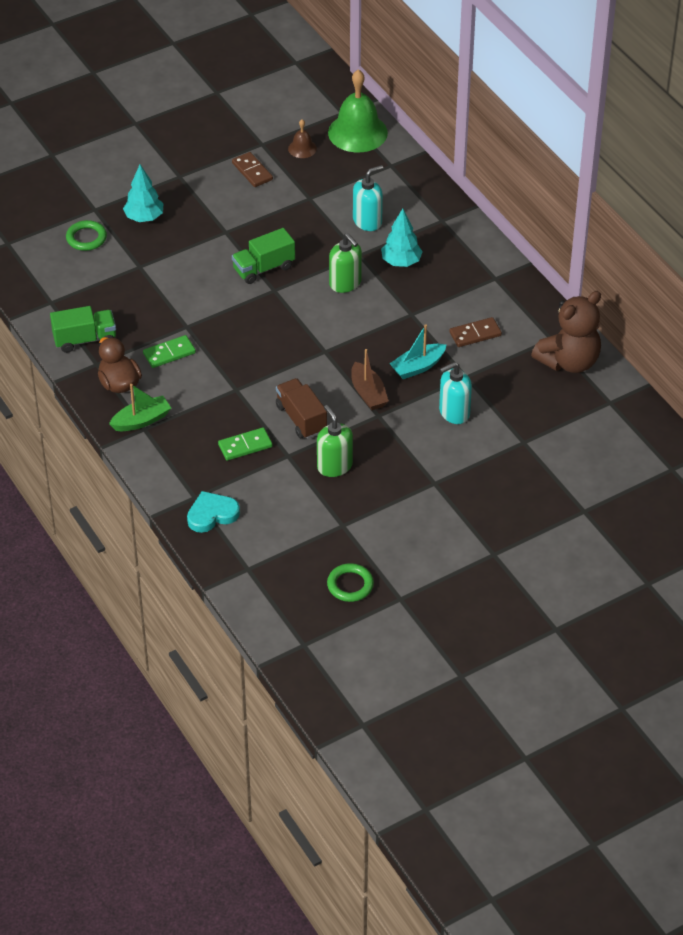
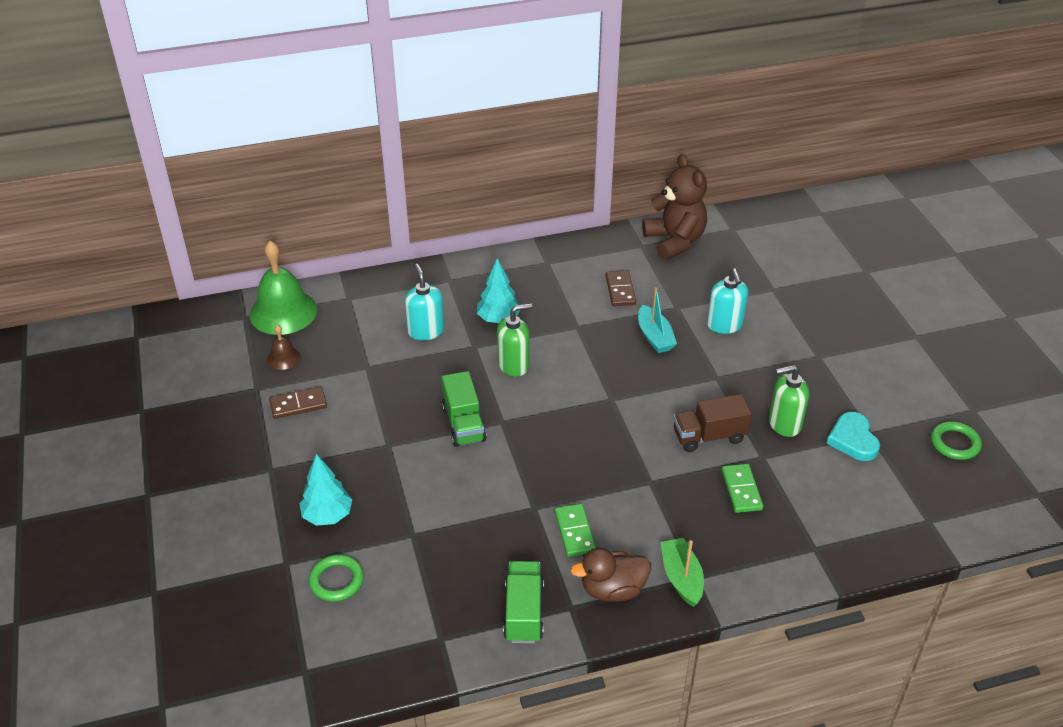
camera: 75 degrees left, 5 degrees down
turquoise heart [187,491,240,533] -> turquoise heart moved to [826,412,880,461]
brown boat [351,349,389,410] -> none

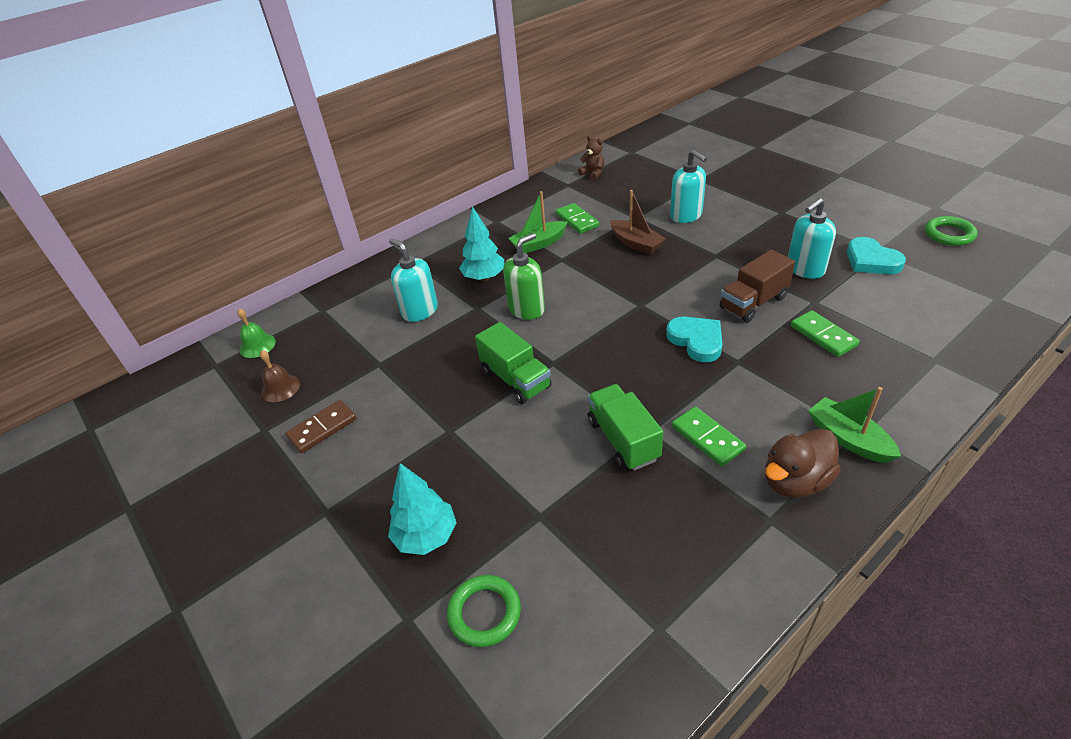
camera: 20 degrees left, 0 degrees up
green bell [249,241,317,335] -> green bell [237,308,276,358], size x0.47
green truck [503,561,544,643] -> green truck moved to [588,384,663,471]
brown domino [605,270,636,306] -> green domino [556,203,599,234]
turquoise boat [638,287,677,353] -> brown boat [610,190,666,255]
brown teddy bear [642,154,707,260] -> brown teddy bear [578,136,604,180], size x0.44
green soap dispenser [769,365,809,437] -> turquoise soap dispenser [788,198,836,279]
none -> green boat [508,191,567,253]
none -> turquoise heart [666,317,722,362]

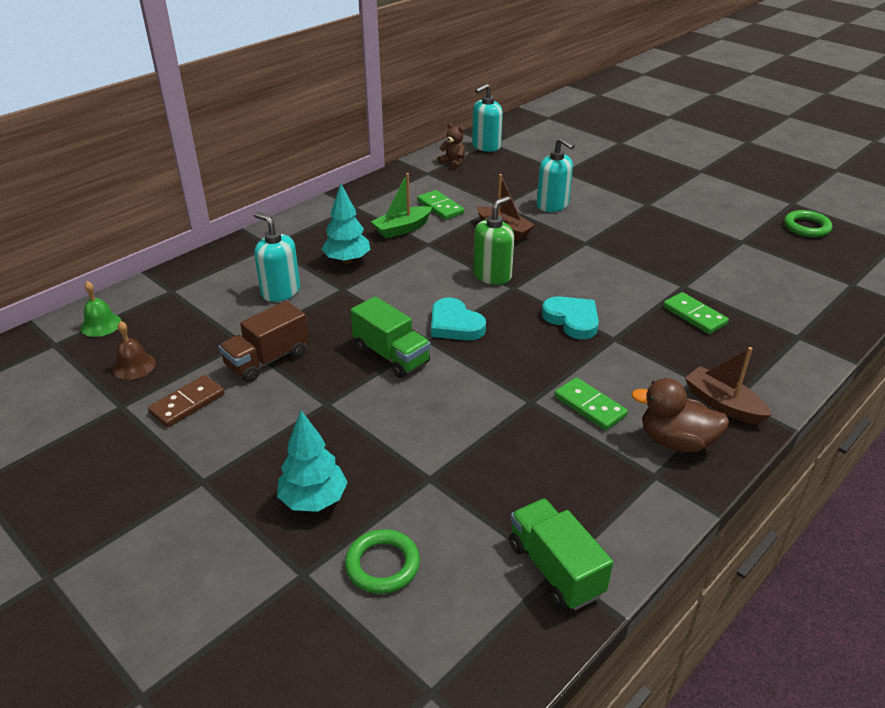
camera: 10 degrees left, 5 degrees down
green soap dispenser [503,233,545,320] -> green soap dispenser moved to [473,196,514,285]
green truck [588,384,663,471] -> green truck moved to [509,498,613,610]
brown truck [720,250,795,322] -> brown truck moved to [218,301,309,382]
brown duck [765,429,841,498] -> brown duck turned 60 degrees clockwise [631,378,729,452]
turquoise soap dispenser [788,198,836,279] -> turquoise soap dispenser moved to [472,84,503,152]
green boat [808,387,901,463] -> brown boat [685,347,772,425]
turquoise heart [847,237,906,274] -> turquoise heart moved to [431,298,486,340]

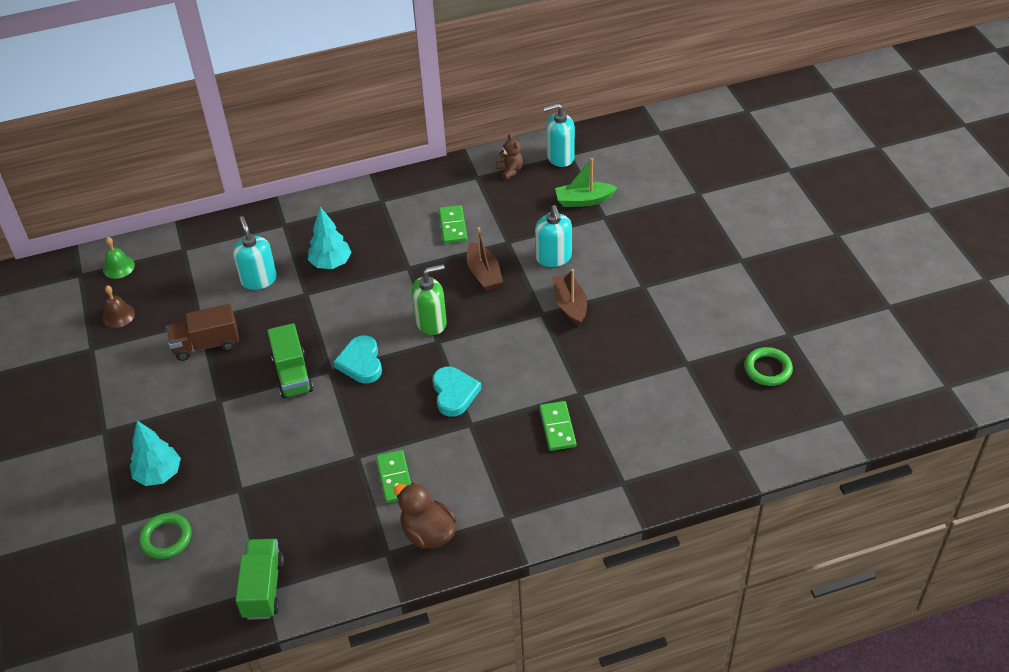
camera: 30 degrees right, 10 degrees up
brown domino [148,375,225,427] -> none
green boat [371,173,432,239] -> green boat moved to [555,158,617,207]
brown boat [685,347,772,425] -> brown boat moved to [552,269,587,326]

